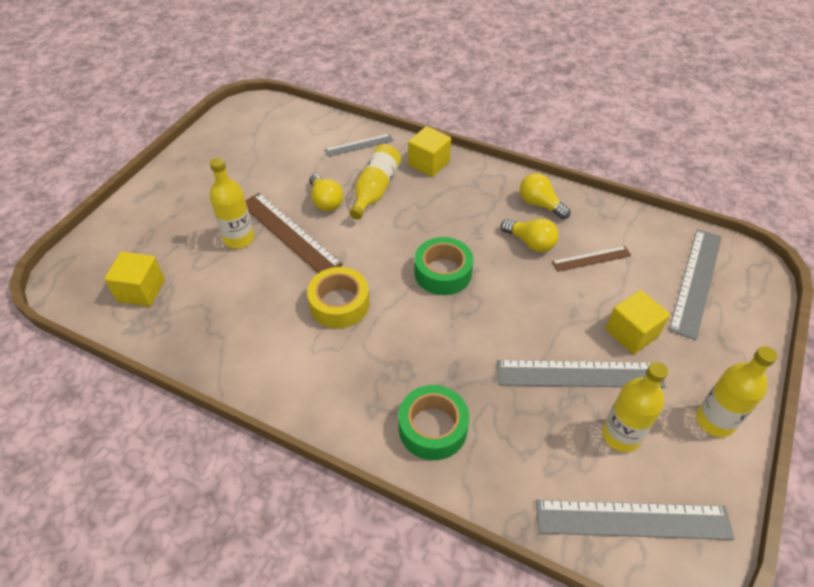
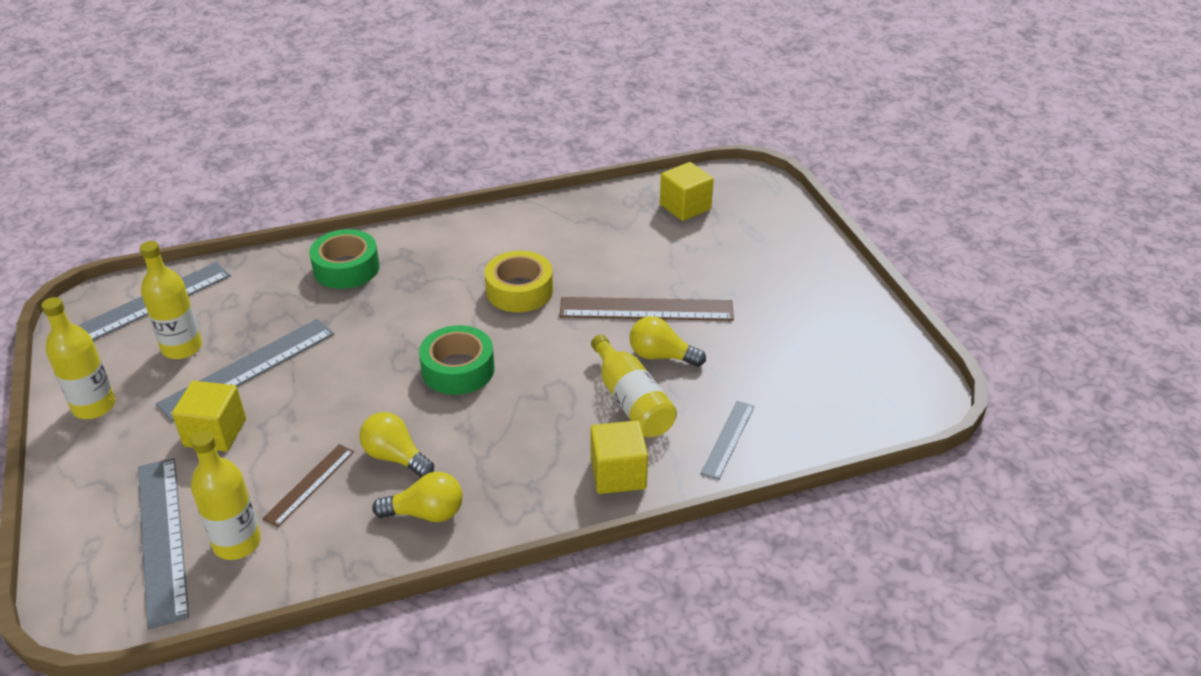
camera: 135 degrees right, 10 degrees down
yellow bottle [210,158,254,248] -> yellow bottle moved to [191,431,261,560]
yellow light bulb [501,218,559,252] -> yellow light bulb turned 45 degrees clockwise [359,412,434,478]

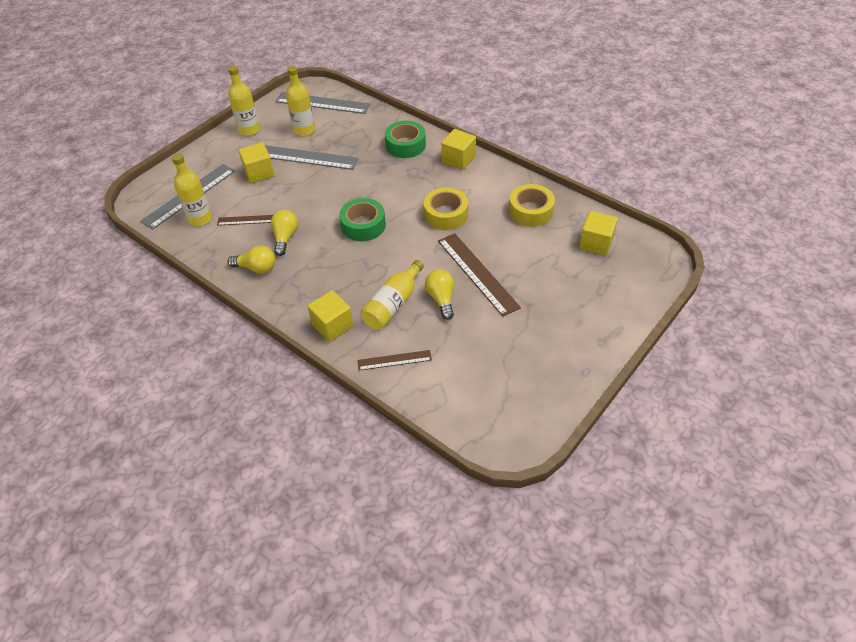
camera: 60 degrees right, 10 degrees up
yellow light bulb [372,472,463,522] -> yellow light bulb turned 45 degrees counterclockwise [227,246,276,274]
grey ruler [700,401,755,480] -> brown ruler [357,350,432,371]
none -> yellow cube [441,129,476,170]
none -> yellow tape [509,184,555,227]

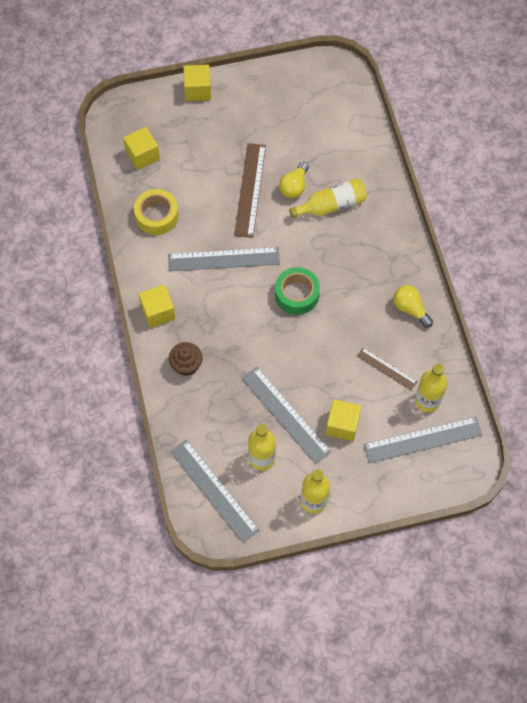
camera: 145 degrees left, 15 degrees up
yellow light bulb [271,210,298,256] -> none
yellow cube [307,290,354,342] -> yellow cube moved to [183,65,211,101]
brown ruler [357,350,432,371] -> none
green tape [385,121,426,158] -> brown cupcake [169,342,203,376]
yellow tape [424,188,468,230] -> grey ruler [168,247,280,271]

